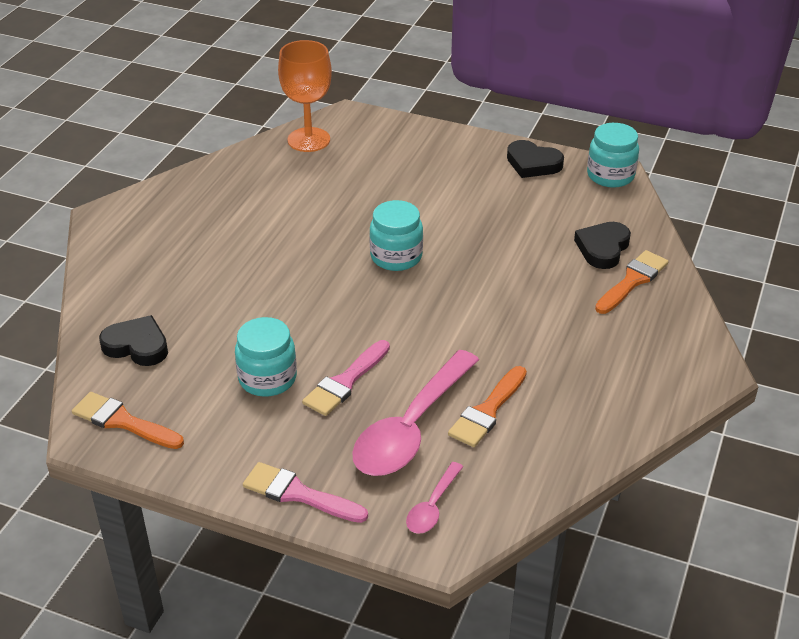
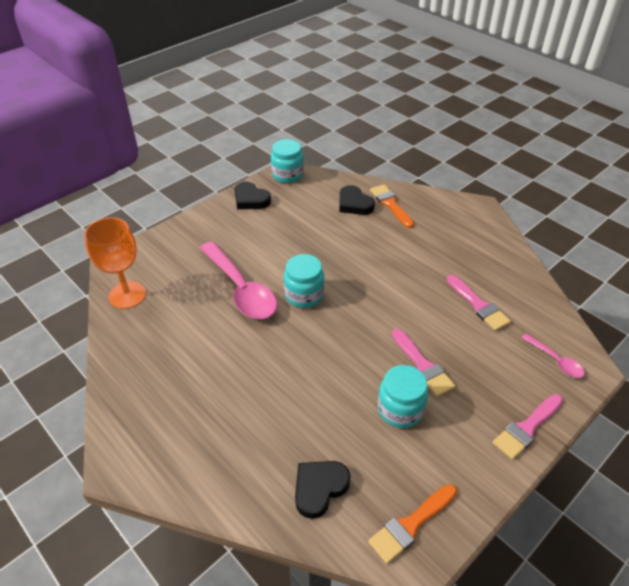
camera: 65 degrees left, 5 degrees up
pink spoon [352,350,479,476] -> pink spoon moved to [200,241,277,319]
orange brush [448,366,527,447] -> pink brush [447,275,511,331]
black heart [507,140,564,178] -> black heart turned 75 degrees clockwise [234,182,271,209]

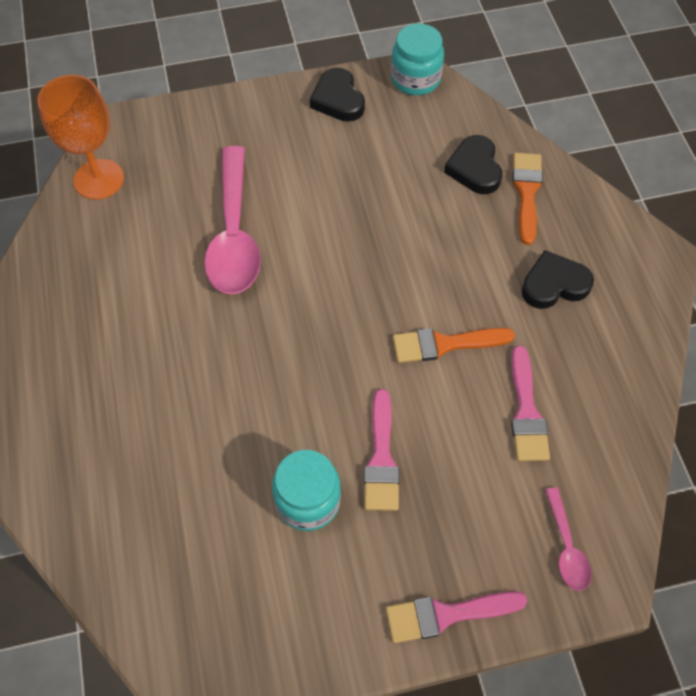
camera: 30 degrees right, 15 degrees up
turquoise jar [284,254,325,308] -> none
black heart [295,461,351,519] -> black heart moved to [521,250,594,309]
orange brush [368,484,457,564] -> orange brush moved to [393,328,515,363]

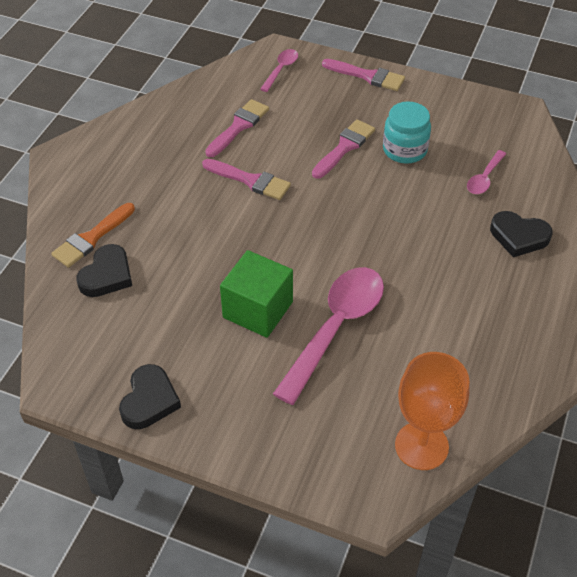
camera: 145 degrees left, 10 degrees down
turquoise jar [391,24,444,95] -> none
orange brush [393,328,515,363] -> pink brush [202,159,291,200]
black heart [521,250,594,309] -> black heart moved to [490,211,553,257]
none -> green cube [220,250,293,338]
none -> pink spoon [467,150,506,194]

